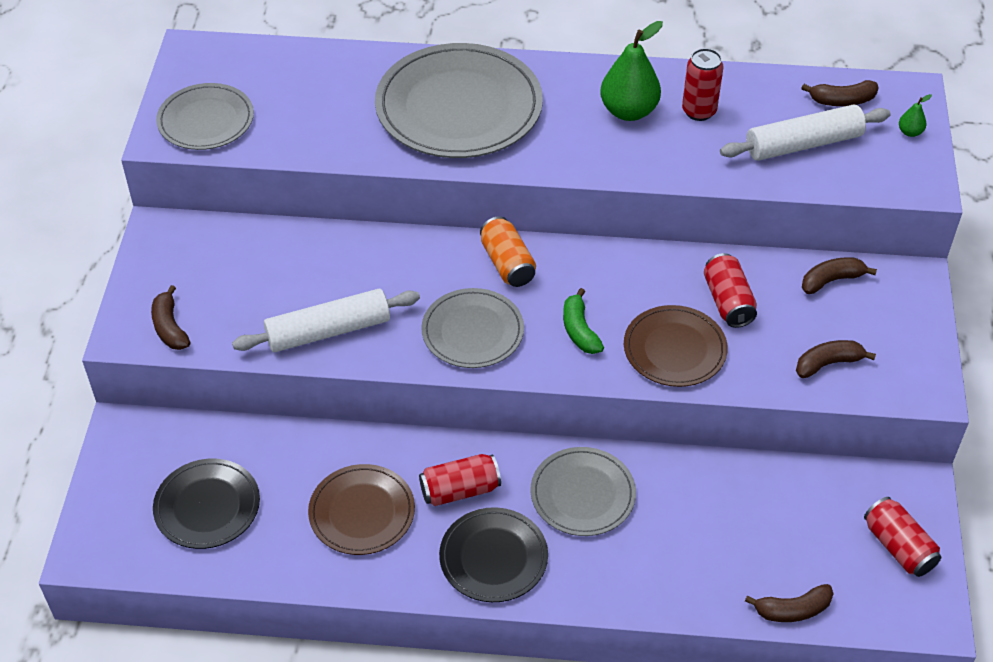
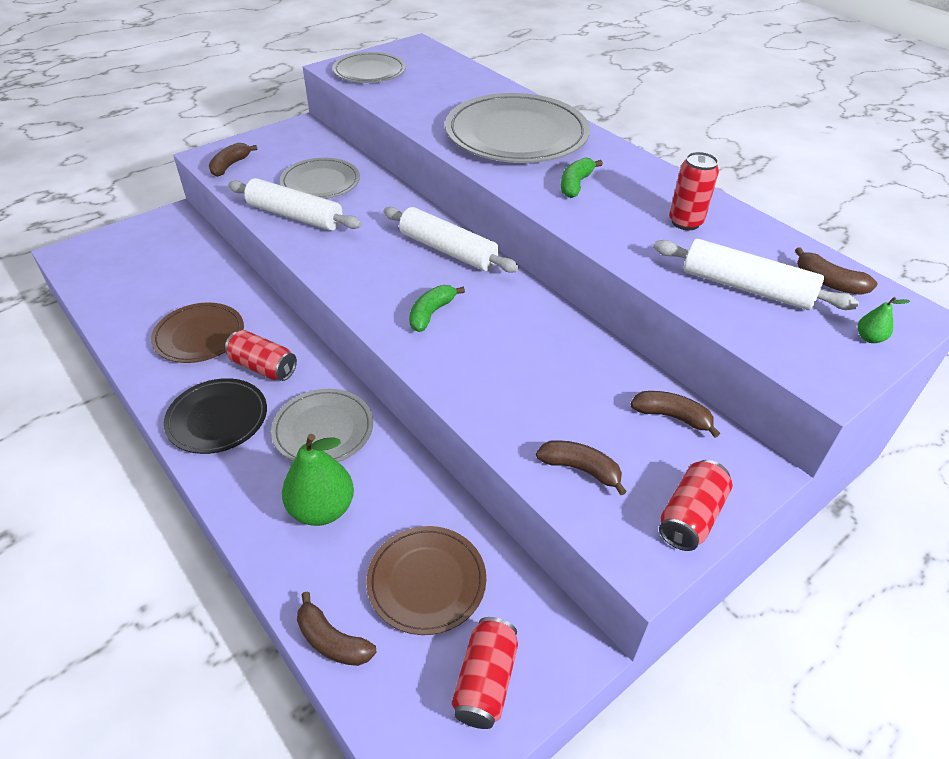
camera: 45 degrees right, 5 degrees down
black plate [153,459,260,549] -> none
grey plate [421,288,524,368] -> grey plate moved to [280,158,360,199]
orange can [480,216,536,287] -> white rolling pin [383,207,519,273]
green pear [600,21,663,121] -> green pear moved to [282,434,354,526]
brown plate [624,305,728,387] -> brown plate moved to [366,526,486,635]
red can [704,253,757,328] -> red can moved to [659,460,733,551]
none -> green banana [561,157,603,198]

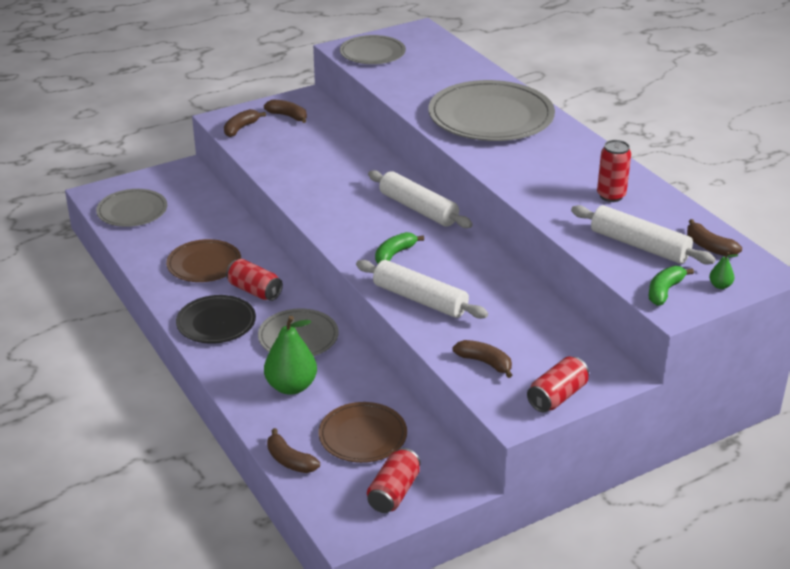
camera: 10 degrees right, 10 degrees down
white rolling pin [228,178,362,231] -> white rolling pin moved to [356,260,488,319]
grey plate [280,158,360,199] -> grey plate moved to [96,189,167,227]
green banana [561,157,603,198] -> green banana moved to [649,266,694,306]
brown banana [630,391,720,438] -> brown banana moved to [264,100,307,123]

